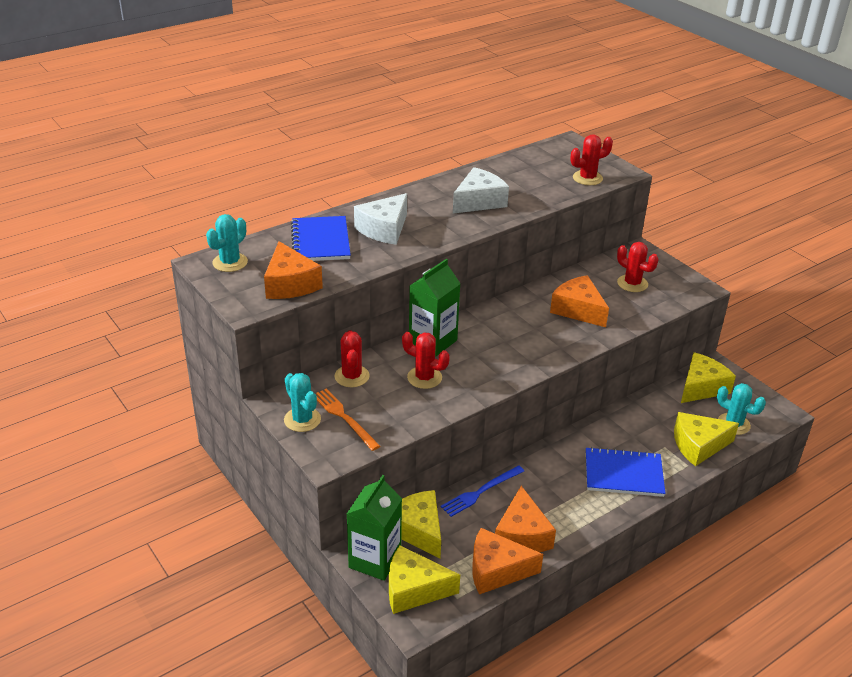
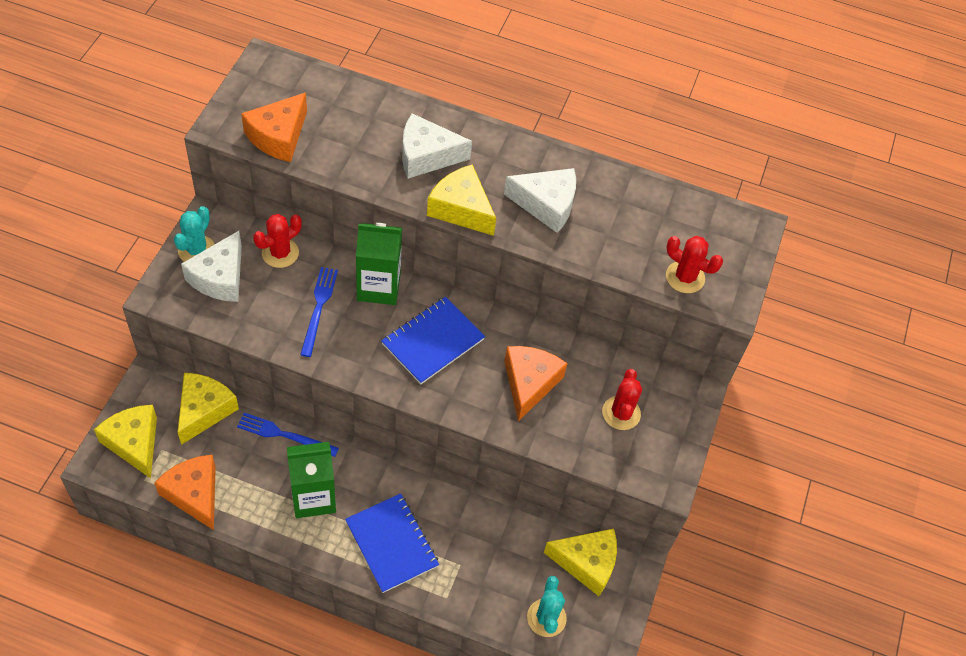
camera: 50 degrees right, 20 degrees up
turquoise cactus [206,214,248,272] -> none
blue notebook [291,216,351,261] -> blue notebook moved to [381,297,485,384]
orange fork [316,389,380,451] -> white cheese [181,231,242,302]
green carton [347,475,402,581] -> green carton moved to [287,442,336,518]
red cactus [402,332,450,389] -> blue fork [300,267,338,357]
orange cheese [495,486,556,552] -> none
yellow cheese [674,412,739,466] -> yellow cheese moved to [427,164,496,236]

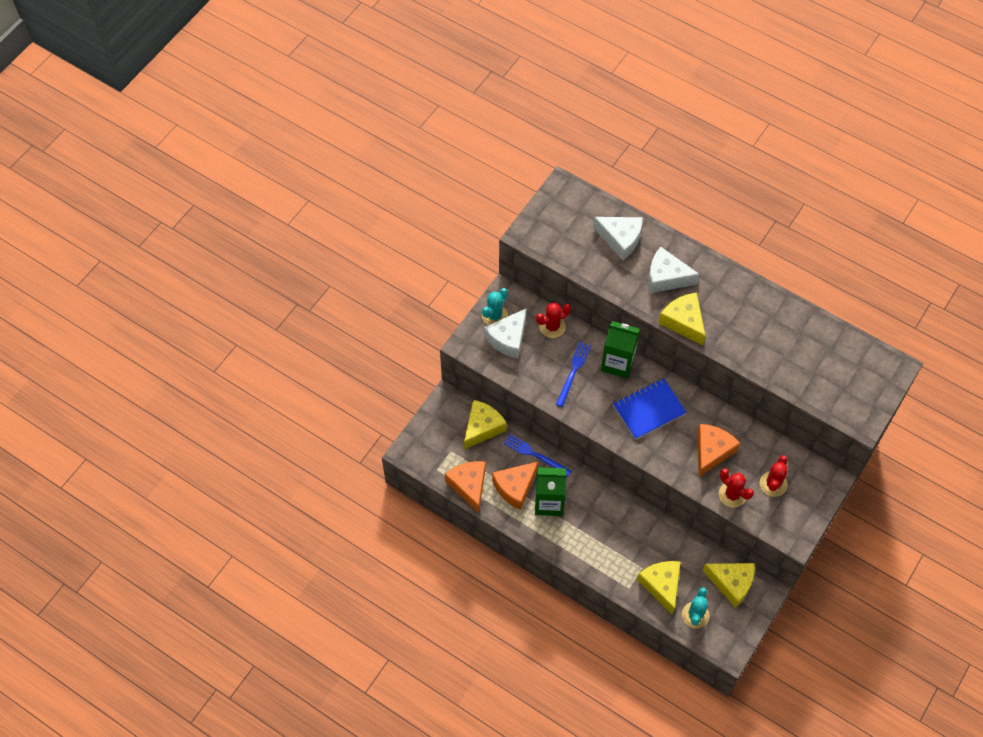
camera: 20 degrees right, 5 degrees up
yellow cheese [94,405,157,478] -> yellow cheese moved to [637,561,680,615]
orange cheese [241,93,307,162] -> orange cheese moved to [492,461,539,510]
blue notebook [345,493,439,593] -> none
white cheese [504,168,576,233] -> white cheese moved to [593,217,643,260]
red cactus [666,236,723,293] -> red cactus moved to [719,468,754,508]

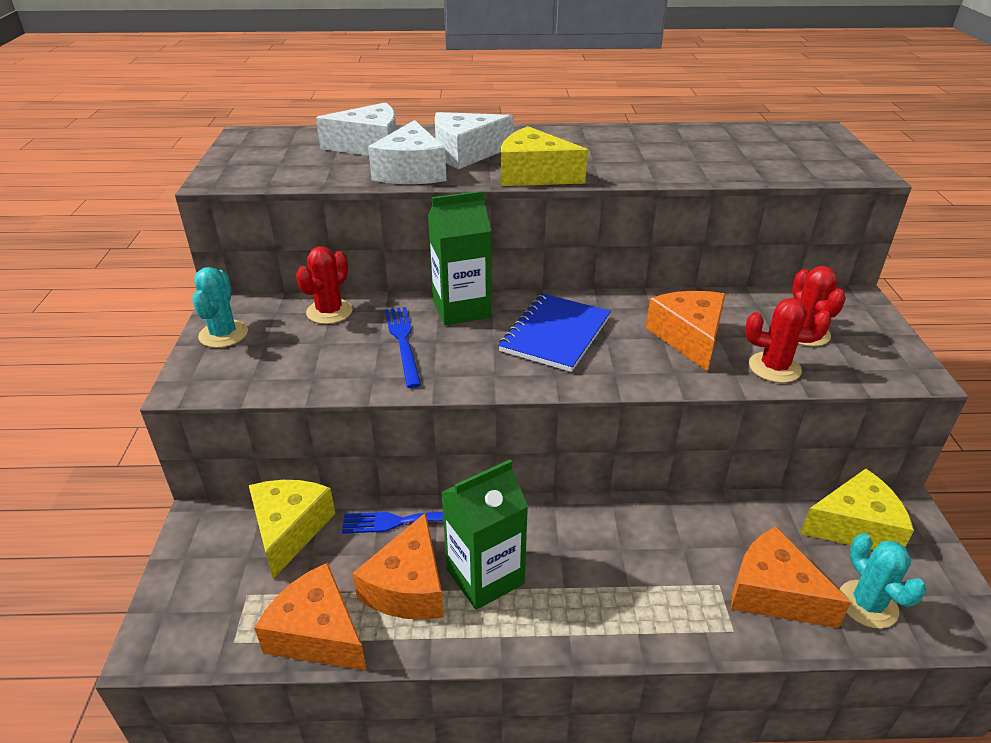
camera: 35 degrees left, 25 degrees down
white cheese [484,308,527,359] -> white cheese moved to [368,120,447,184]
yellow cheese [637,561,680,615] -> orange cheese [731,527,851,628]

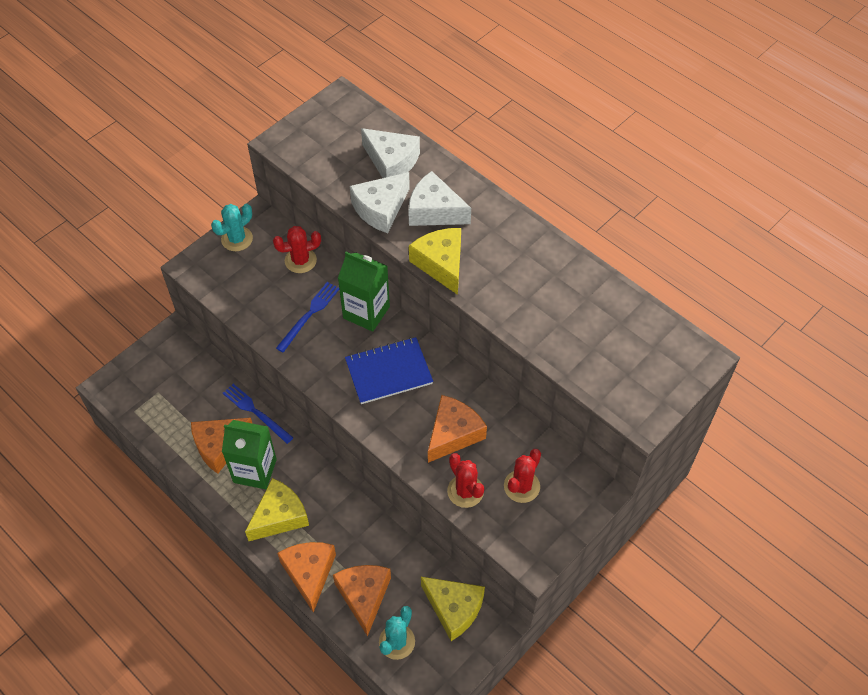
camera: 45 degrees right, 20 degrees up
yellow cheese [249,480,336,579] -> yellow cheese moved to [245,478,309,541]
orange cheese [254,563,367,671] -> orange cheese moved to [277,542,336,613]

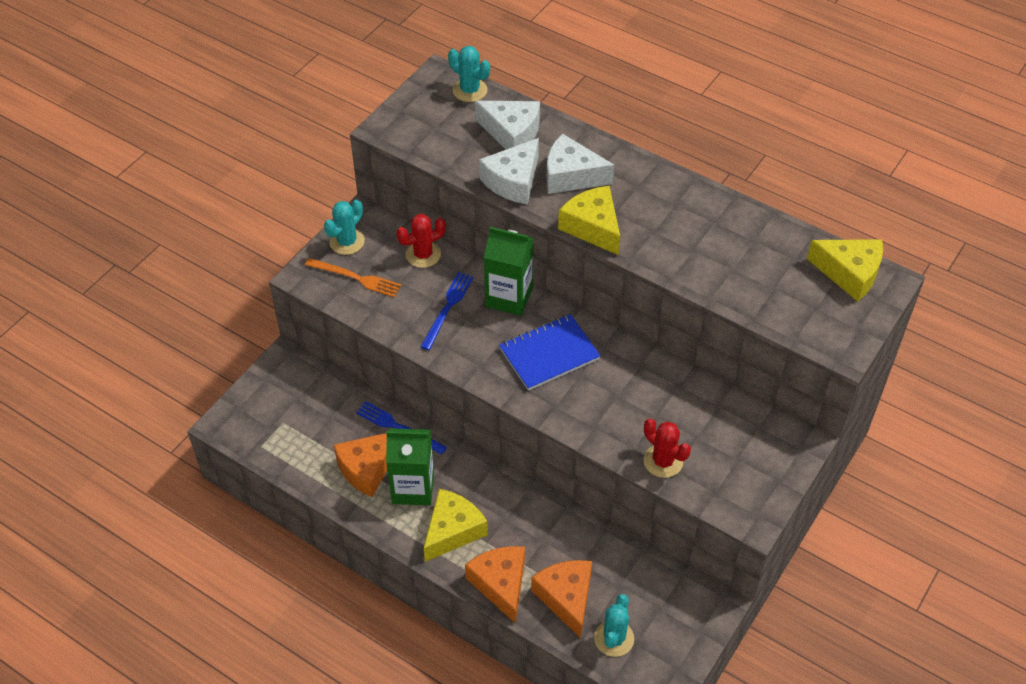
camera: 10 degrees left, 5 degrees down
yellow cheese [421,577,485,641] -> yellow cheese moved to [807,239,883,302]
orange cheese [428,395,487,463] -> none
red cactus [504,449,541,503] -> none
none -> orange fork [305,258,401,297]
none -> turquoise cactus [448,46,490,102]

